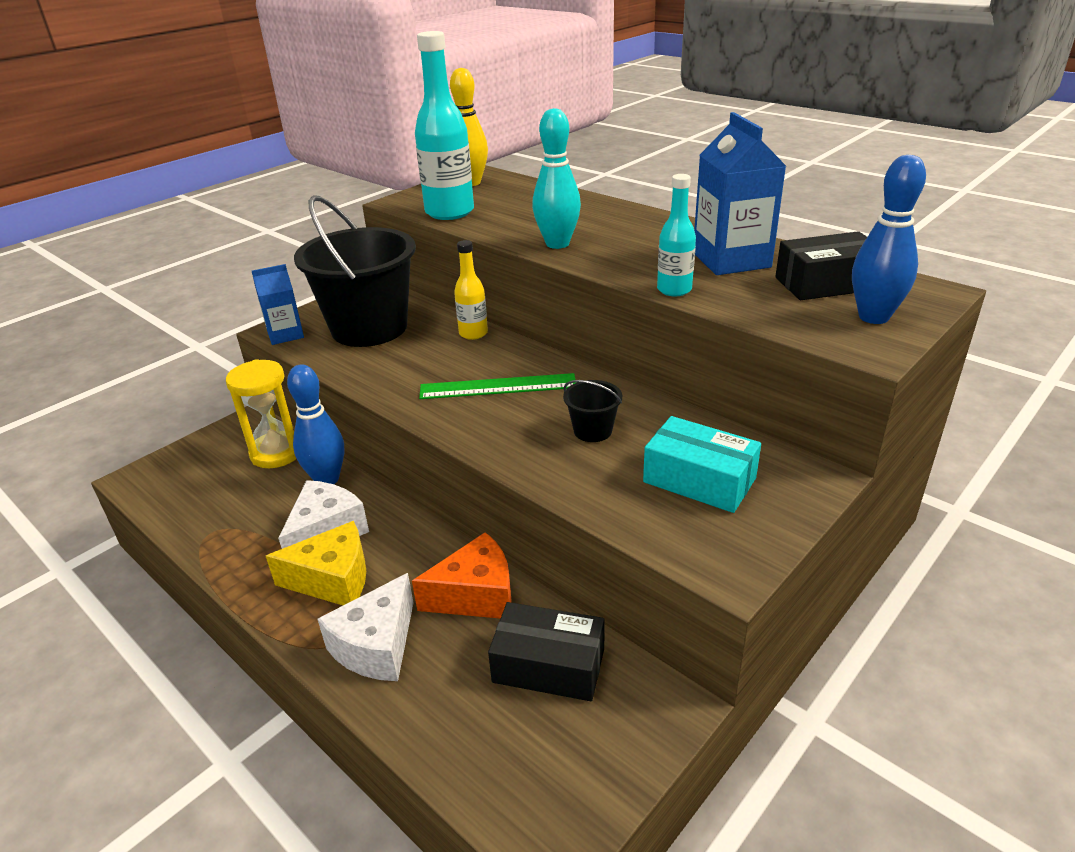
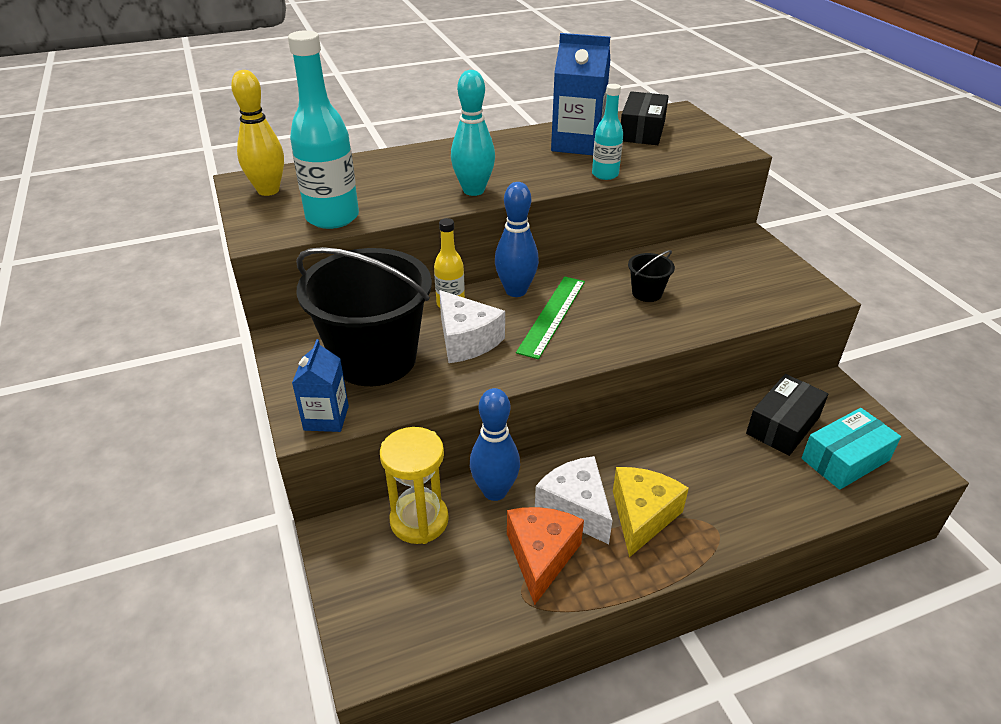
camera: 65 degrees left, 5 degrees up
white cheese [317,573,414,681] -> white cheese moved to [439,290,505,363]
orange cheese [412,532,512,619] -> orange cheese moved to [507,507,584,605]
turquoise box [643,416,761,513] -> turquoise box moved to [801,408,901,490]
blue bowling pin [852,155,926,324] -> blue bowling pin moved to [495,182,539,297]

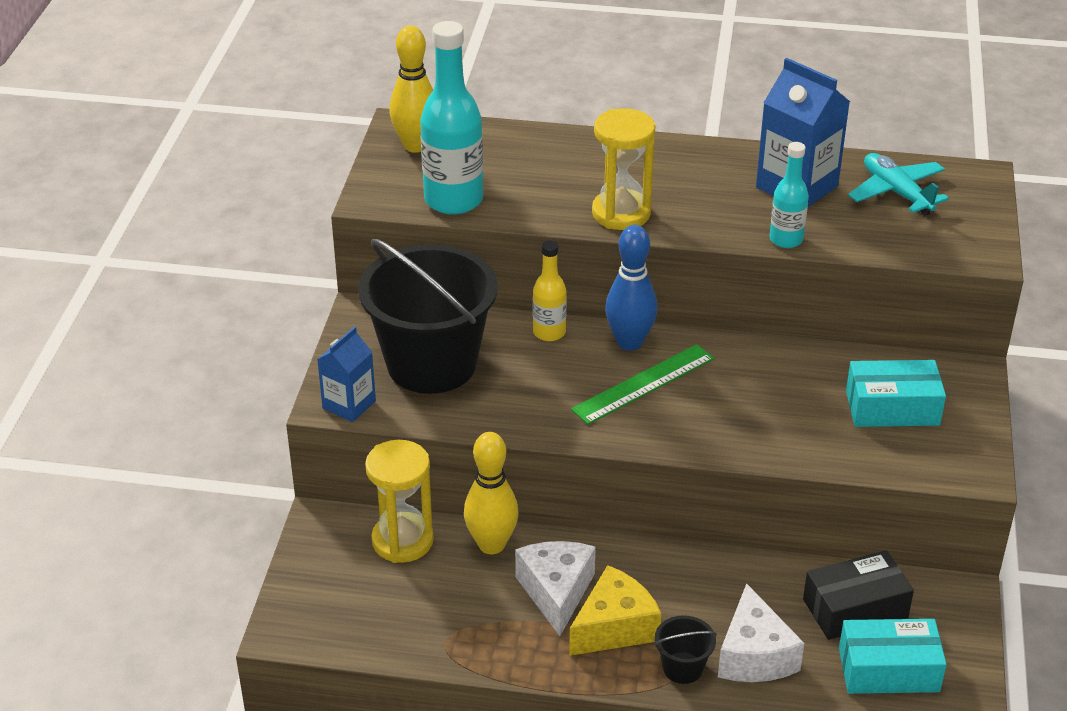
camera: 30 degrees right, 0 degrees up
white cheese [439,290,505,363] -> white cheese moved to [718,583,804,682]
turquoise bowling pin [451,70,495,196] -> yellow hourglass [592,108,655,230]
blue bowling pin [470,388,520,501] -> yellow bowling pin [464,432,519,554]
orange cheese [507,507,584,605] -> none
black box [621,91,669,145] -> turquoise plane [848,153,949,216]
black bucket [628,250,675,302] -> black bucket moved to [654,615,717,684]
none -> turquoise box [846,360,946,427]

